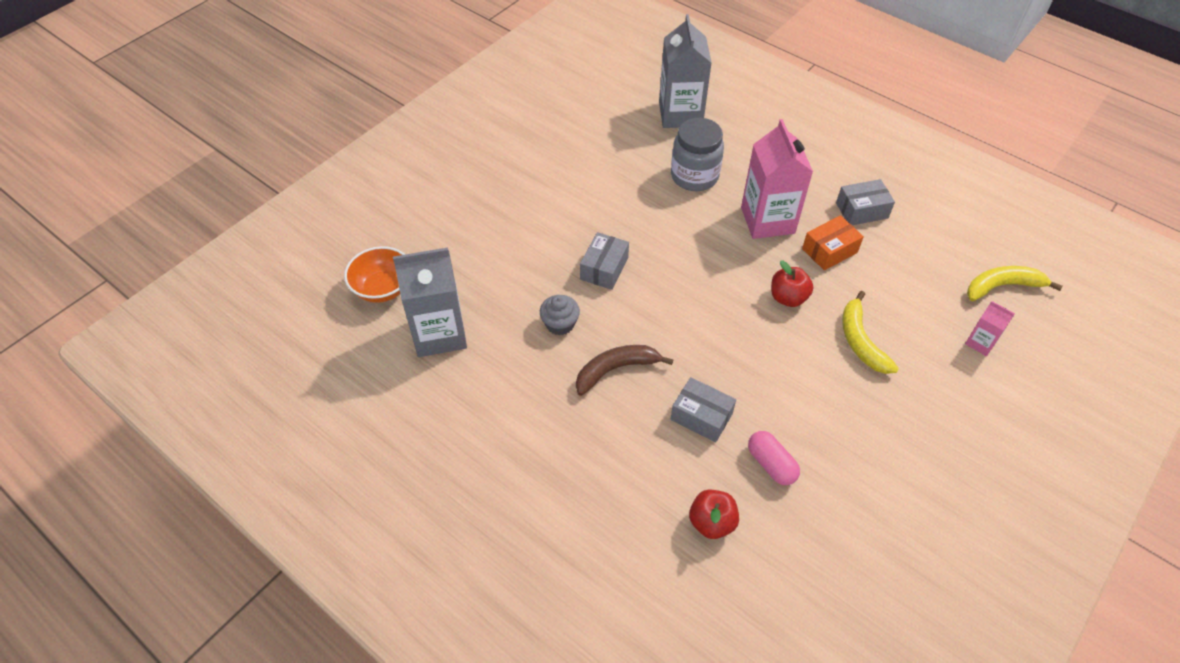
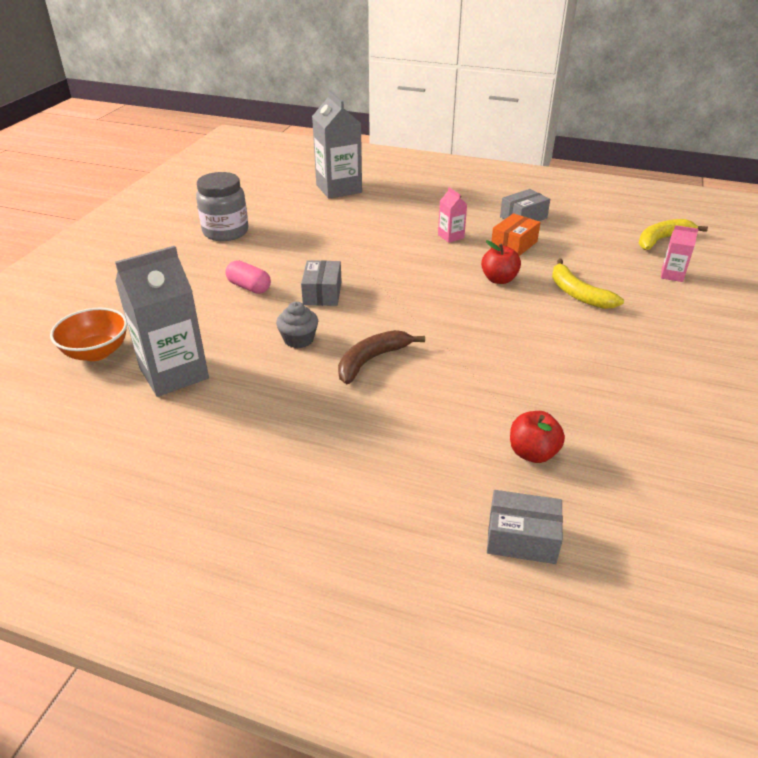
camera: 20 degrees left, 15 degrees down
grey box [670,377,736,443] -> grey box moved to [487,490,563,564]
grey jar [671,118,724,191] -> grey jar moved to [196,172,248,241]
pink carton [741,119,813,239] -> pink carton [438,187,467,243], size x0.47
pink capsule [748,431,800,485] -> pink capsule moved to [226,260,271,294]

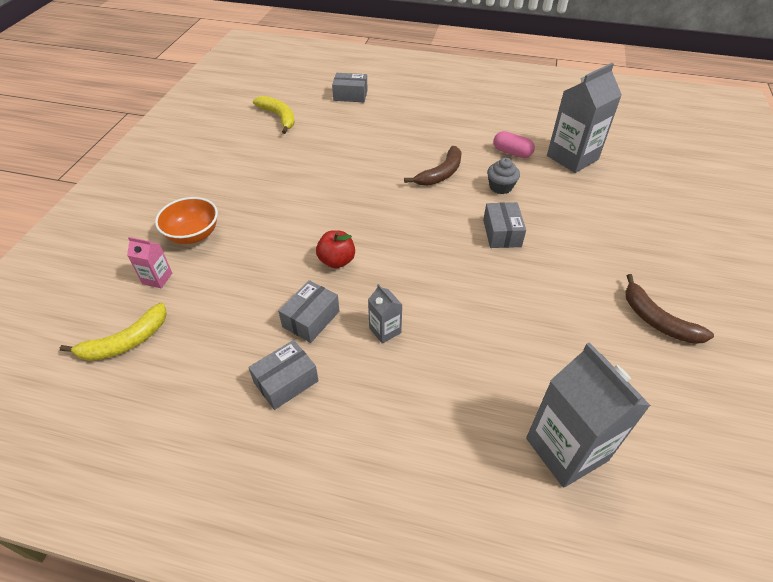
camera: 175 degrees right, 10 degrees up
orange bowl [50,308,127,361] -> orange bowl moved to [155,197,218,244]
grey jar [196,172,248,241] -> brown banana [625,274,714,344]
pink capsule [226,260,271,294] -> pink capsule moved to [493,131,535,158]
pink carton [438,187,467,243] -> grey carton [368,284,402,344]
orange box [491,213,540,256] -> grey box [278,280,339,343]
red apple [510,411,565,463] -> none
yellow banana [552,259,624,309] -> yellow banana moved to [253,96,295,134]

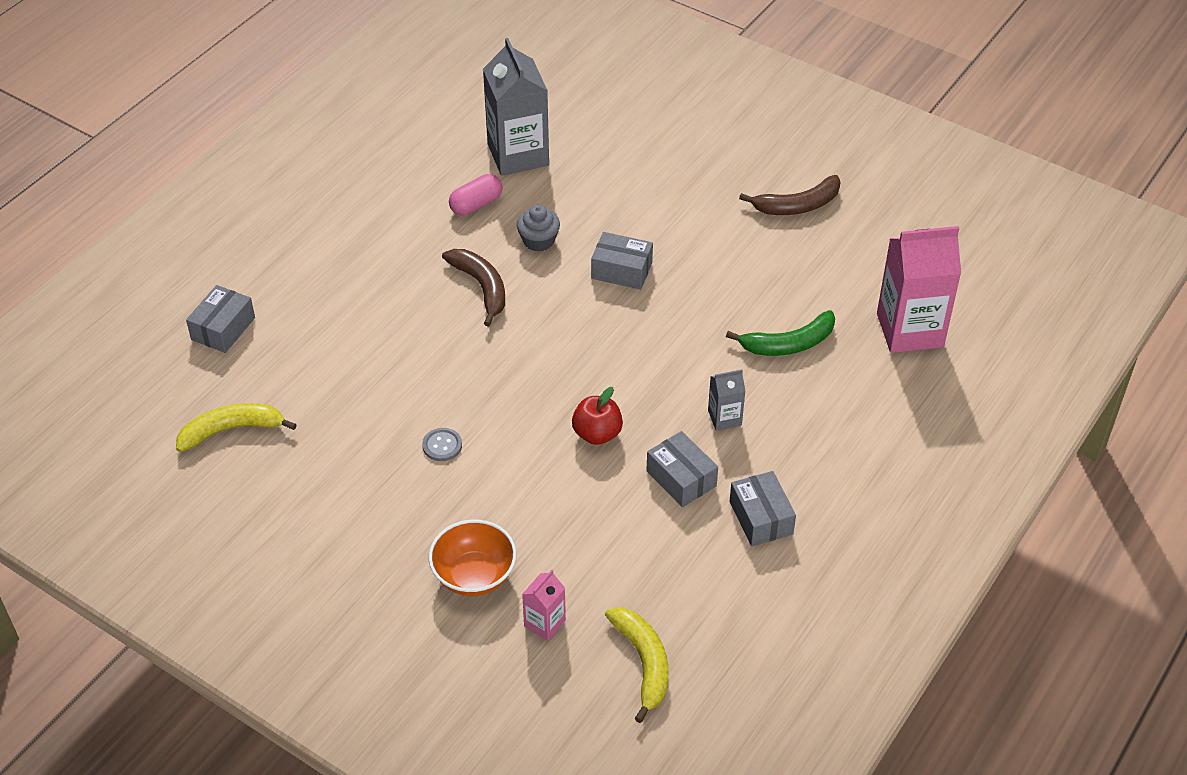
camera: 70 degrees left, 0 degrees up
grey carton [526,342,651,488] -> pink carton [877,226,961,353]
none -> grey button [422,428,462,461]
none -> green banana [726,310,835,356]

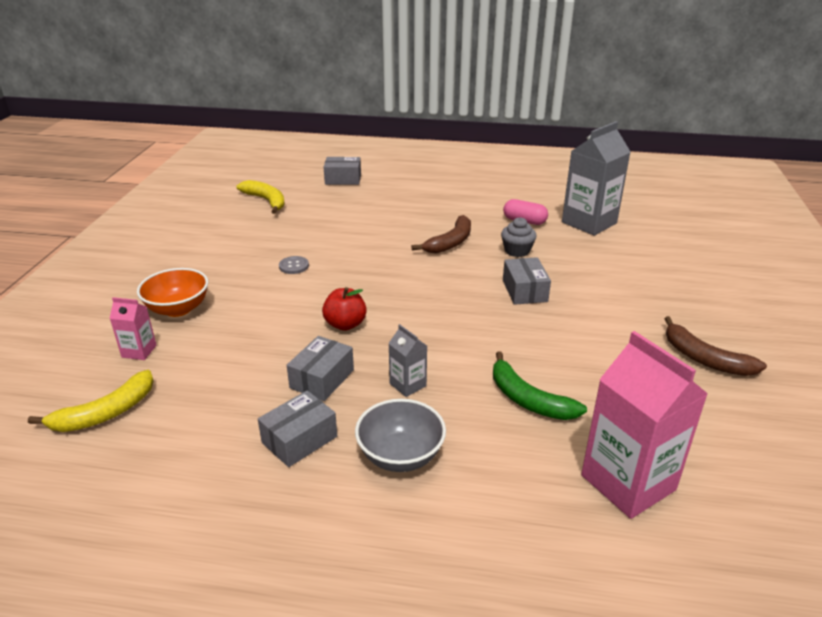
camera: 65 degrees right, 15 degrees down
none -> grey bowl [355,399,446,472]

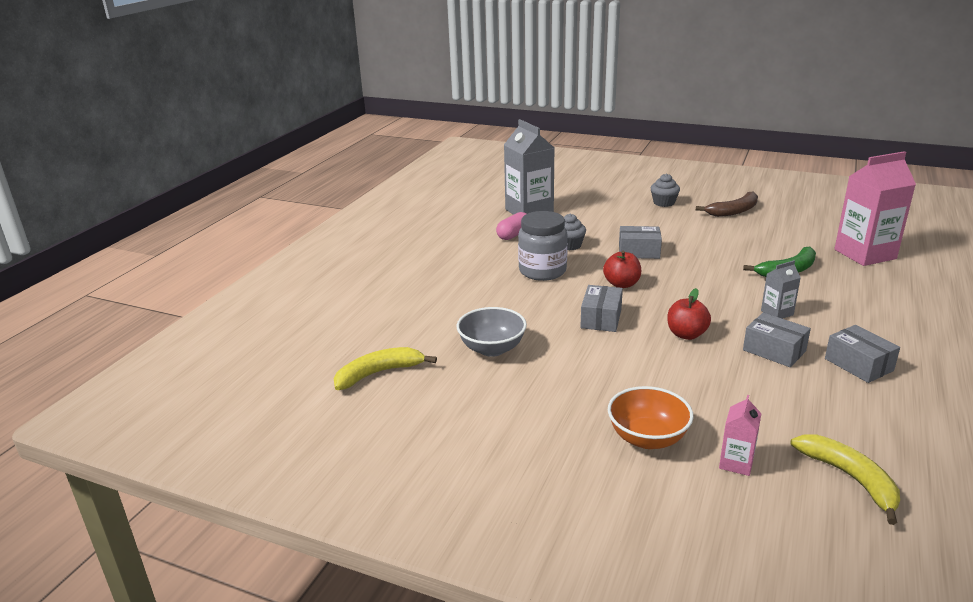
camera: 75 degrees left, 5 degrees down
grey button [279,256,309,274] -> none
grey box [324,157,361,185] -> grey box moved to [581,285,623,332]
grey bowl [355,399,446,472] -> grey bowl moved to [457,307,527,357]
brown banana [412,215,471,253] -> grey jar [518,211,568,281]
none -> red apple [603,251,641,288]
none -> grey cupcake [651,174,680,207]

